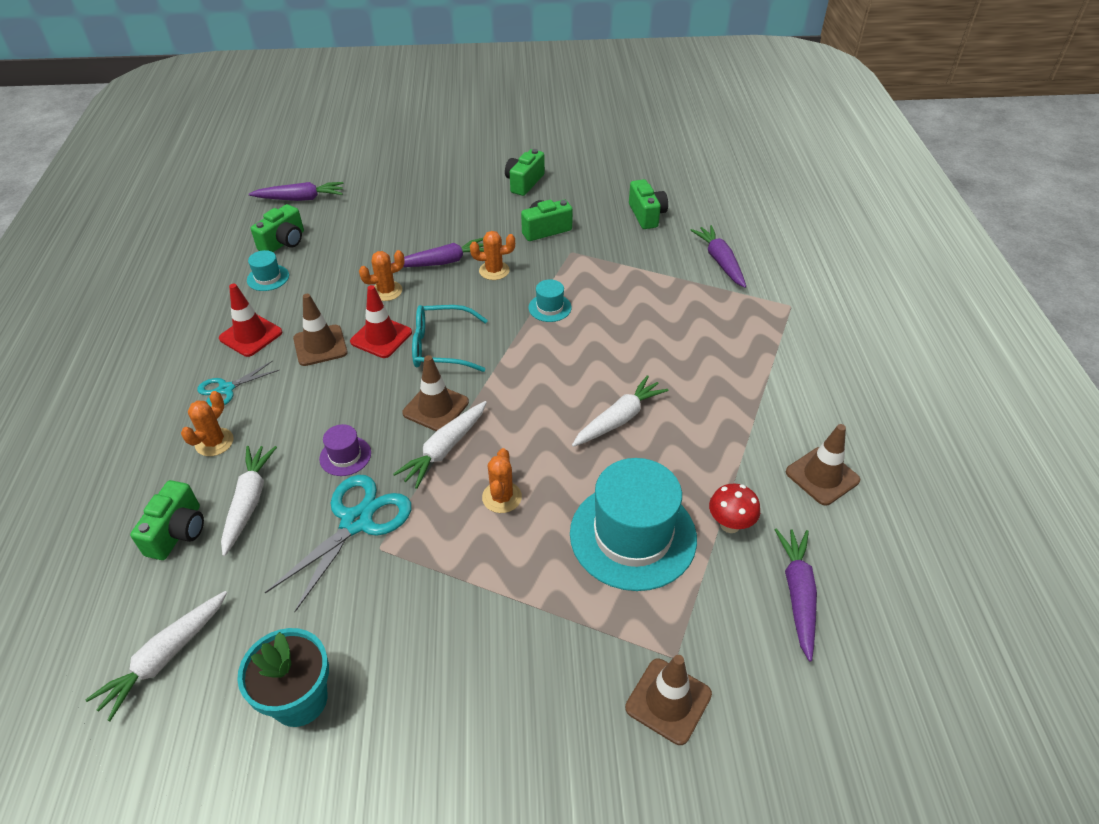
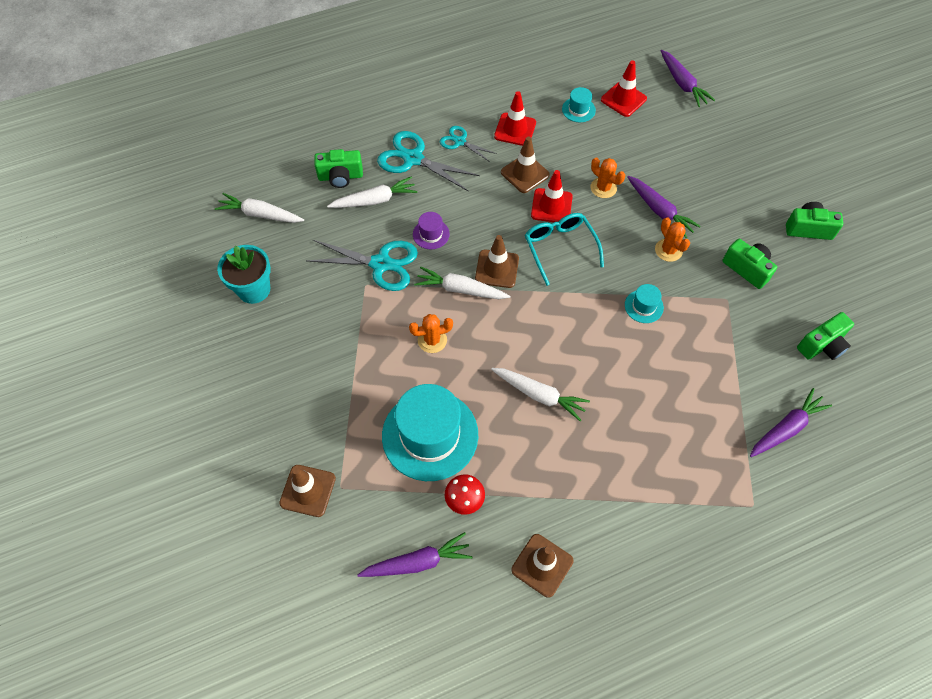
camera: 70 degrees right, 15 degrees up
orange cactus [181,391,233,456] -> turquoise scissors [377,131,480,192]
green camera [251,204,304,252] -> red traffic cone [601,60,647,117]

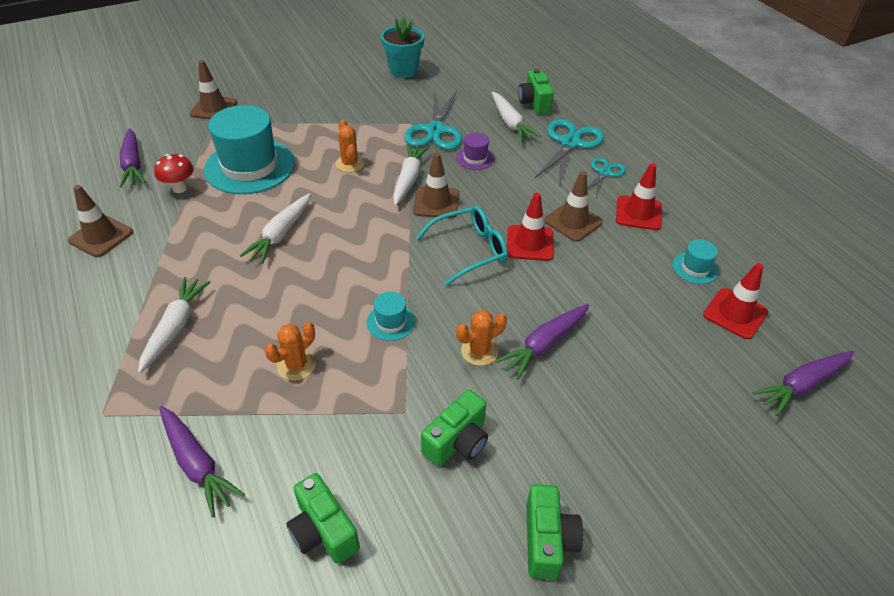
camera: 85 degrees right, 15 degrees down
white carrot [215,193,304,223] -> white carrot moved to [138,277,210,374]
orange cactus [590,157,625,198] -> orange cactus moved to [265,322,316,381]

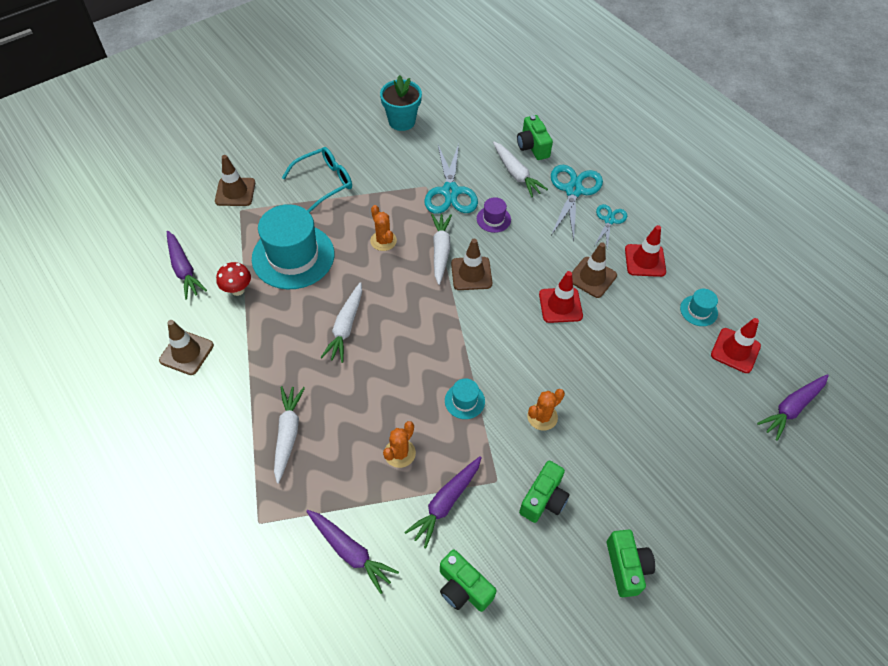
camera: 10 degrees left, 10 degrees up
turquoise glasses [416,205,508,286] -> turquoise glasses moved to [282,147,352,213]
purple carrot [495,304,589,380] -> purple carrot moved to [405,456,482,549]

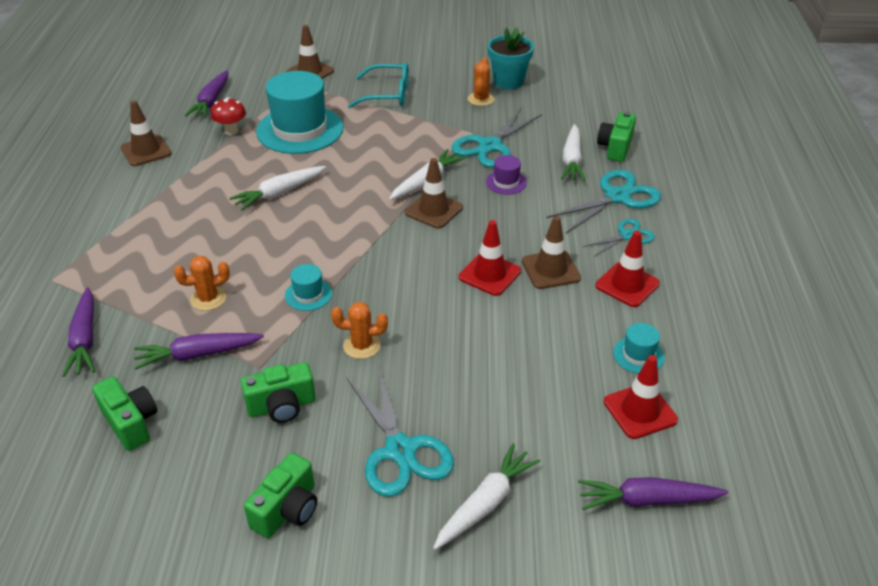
camera: 40 degrees right, 15 degrees down
white carrot [274,386,305,484] -> white carrot moved to [433,443,540,550]
orange cactus [370,205,397,251] -> orange cactus moved to [468,58,494,106]
green camera [440,550,497,612] -> green camera turned 150 degrees clockwise [92,376,157,451]
none -> turquoise scissors [347,368,454,497]

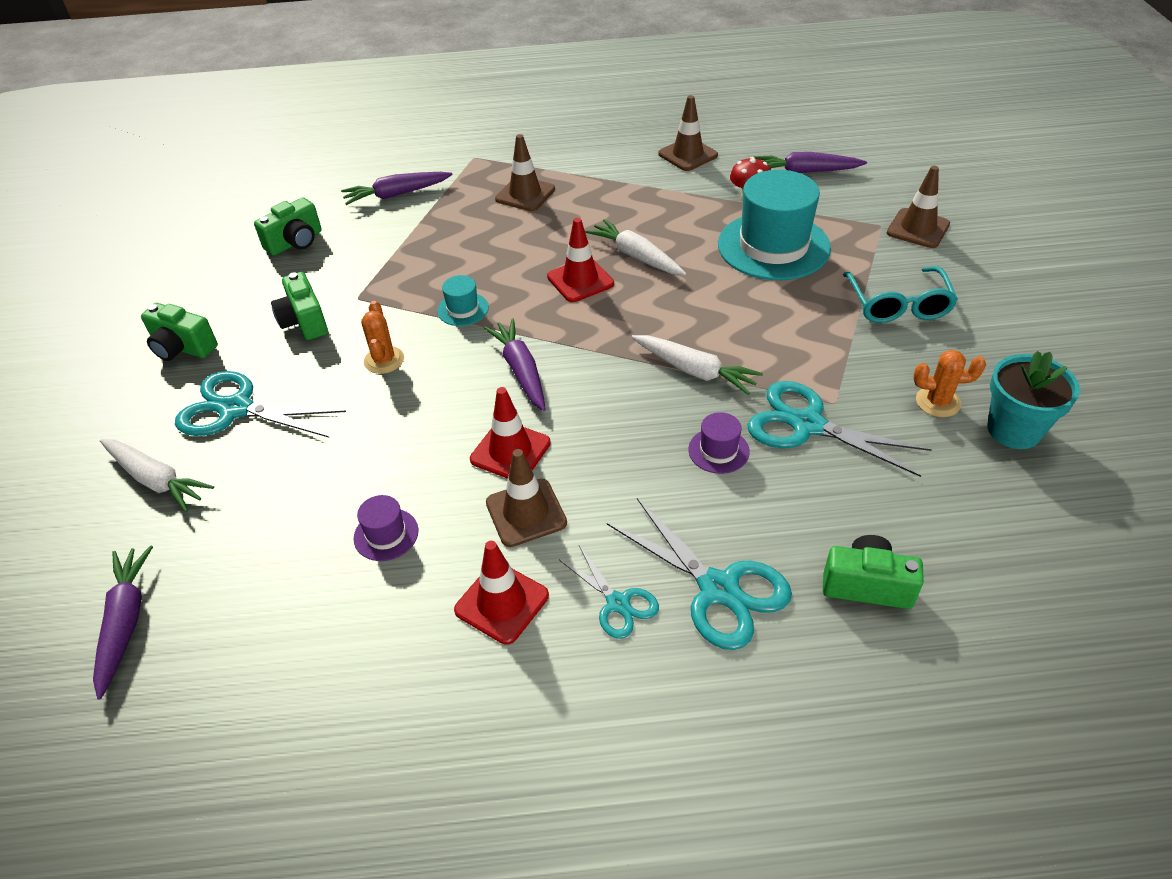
camera: 85 degrees right, 5 degrees up
purple carrot [134,333,264,370] -> purple carrot moved to [484,318,546,411]
orange cactus [174,256,230,311] -> none
turquoise scissors [347,368,454,497] -> turquoise scissors turned 45 degrees clockwise [175,371,346,438]
brown traffic cone [405,158,463,229] -> brown traffic cone moved to [495,134,555,211]
white carrot [561,124,586,181] -> none
red traffic cone [604,355,678,439] -> red traffic cone moved to [547,218,614,302]
turquoise hat [613,323,665,373] -> none
none -> purple hat [354,495,419,561]

